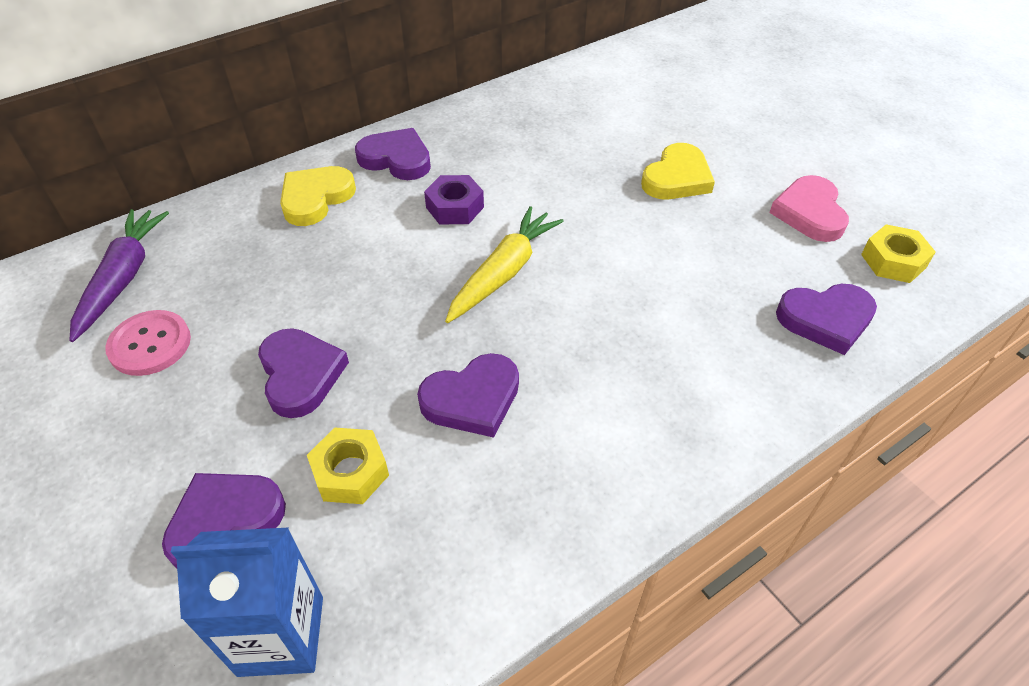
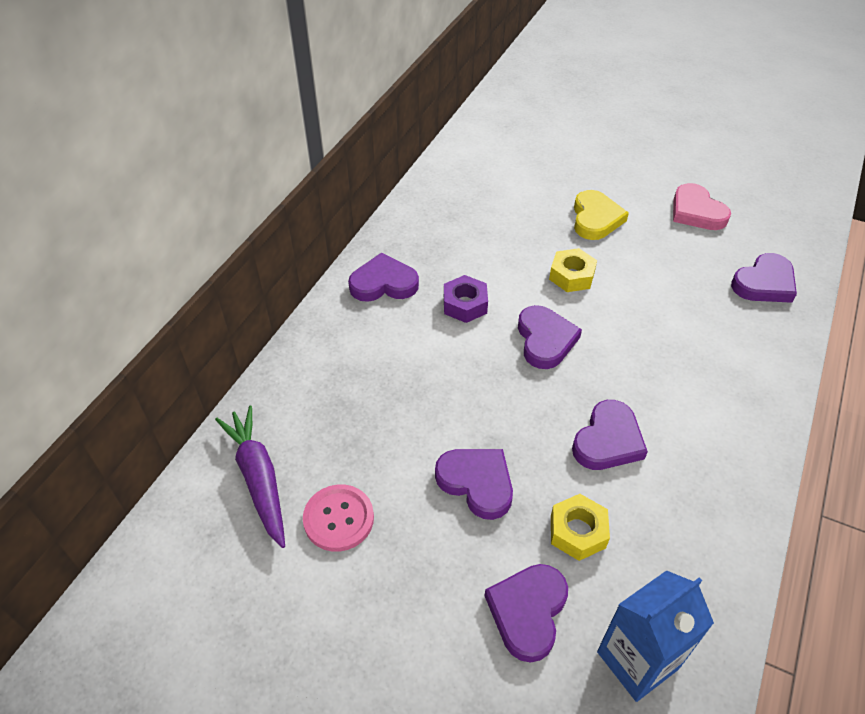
camera: 30 degrees left, 0 degrees up
yellow heart [280,166,356,226] -> none
yellow carrot [445,206,564,323] -> purple heart [518,305,582,369]
yellow nut [861,224,936,283] -> yellow nut moved to [549,248,597,292]

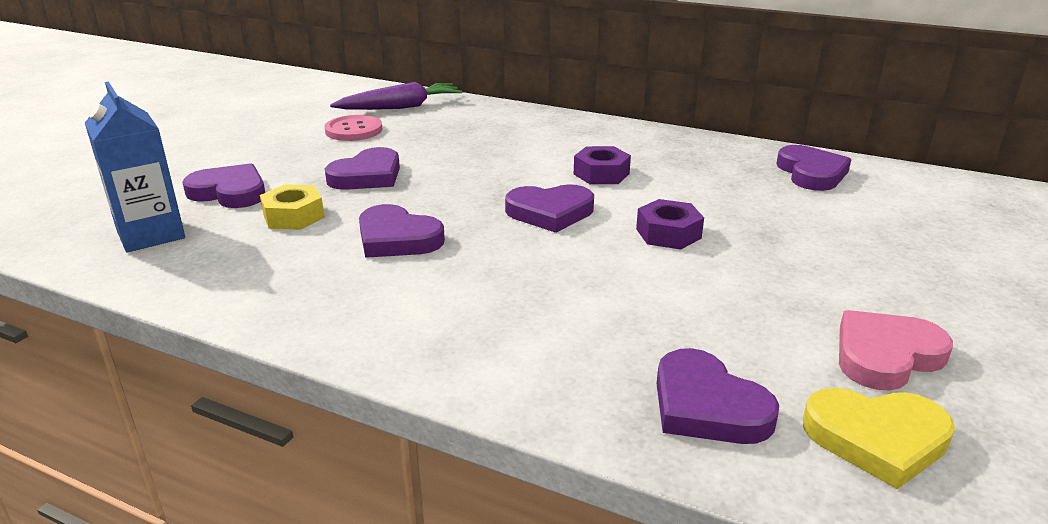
camera: 90 degrees right, 20 degrees down
purple heart [348,253,419,302] -> purple heart moved to [776,145,851,191]
yellow nut [549,248,597,292] -> purple nut [636,199,704,249]
yellow heart [574,190,629,240] -> yellow heart moved to [803,388,955,489]

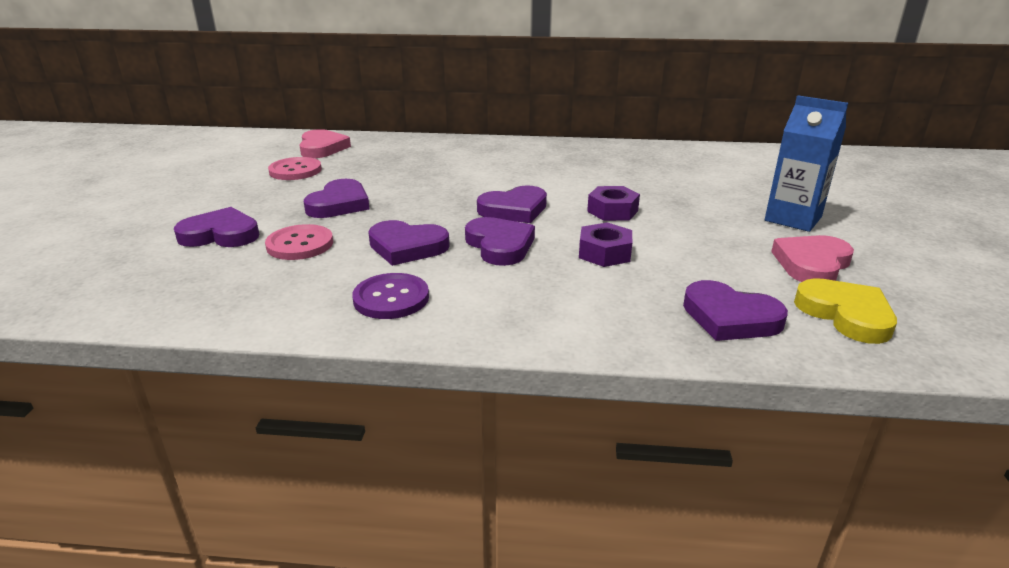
camera: 20 degrees left, 0 degrees up
blue carton [85,82,185,252] -> blue carton moved to [765,95,848,232]
yellow nut [260,184,325,230] -> pink button [265,224,333,260]
purple carrot [330,82,462,110] -> pink heart [299,129,351,158]
purple nut [574,146,631,184] -> purple nut moved to [579,222,632,267]
purple heart [776,145,851,191] -> purple heart moved to [465,217,535,266]
yellow heart [803,388,955,489] -> yellow heart turned 105 degrees counterclockwise [794,278,897,344]
none -> purple button [352,273,429,319]

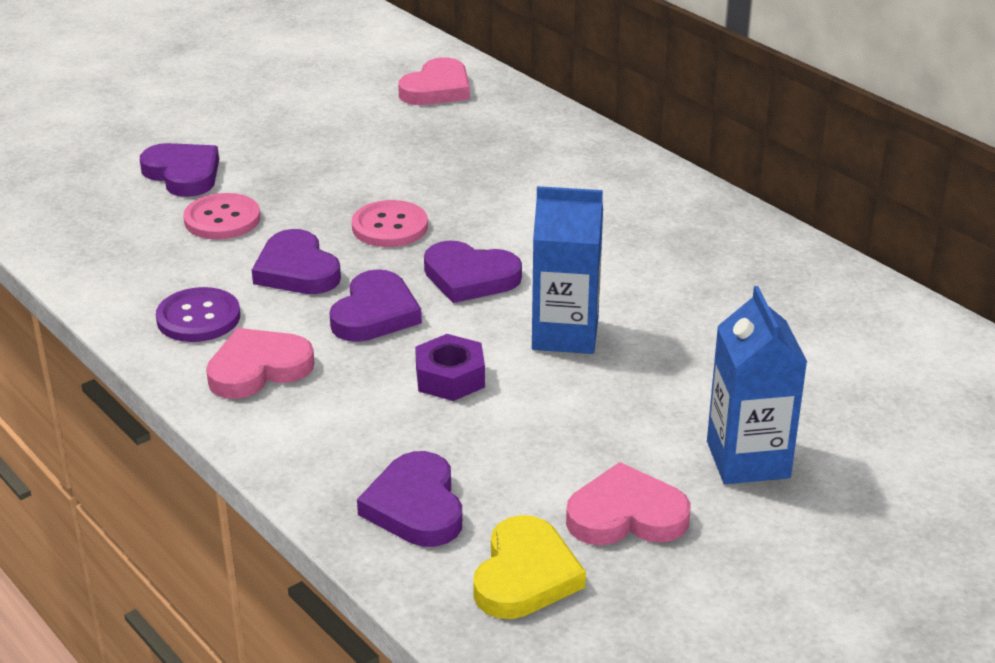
camera: 45 degrees right, 5 degrees up
pink button [268,157,322,180] -> pink button moved to [352,200,428,247]
purple heart [304,179,369,218] -> none
purple nut [587,186,640,221] -> blue carton [532,186,603,354]
none -> pink heart [206,328,314,399]

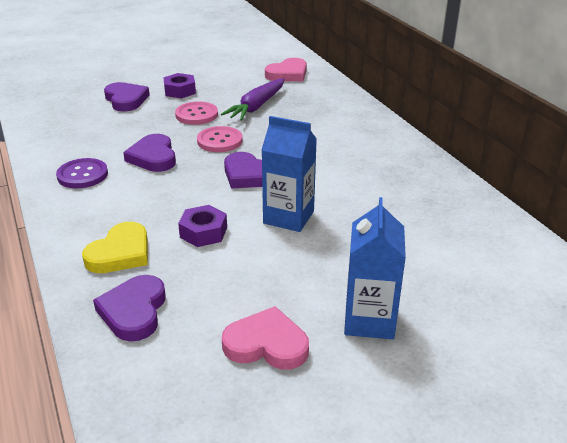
camera: 15 degrees right, 0 degrees up
pink button [183,193,260,239] -> pink button moved to [175,101,218,125]
pink heart [206,328,314,399] -> none
purple heart [329,269,422,342] -> none
yellow heart [473,515,586,619] -> yellow heart moved to [82,222,148,273]
none -> purple nut [163,73,196,99]
none -> purple carrot [221,78,285,121]

